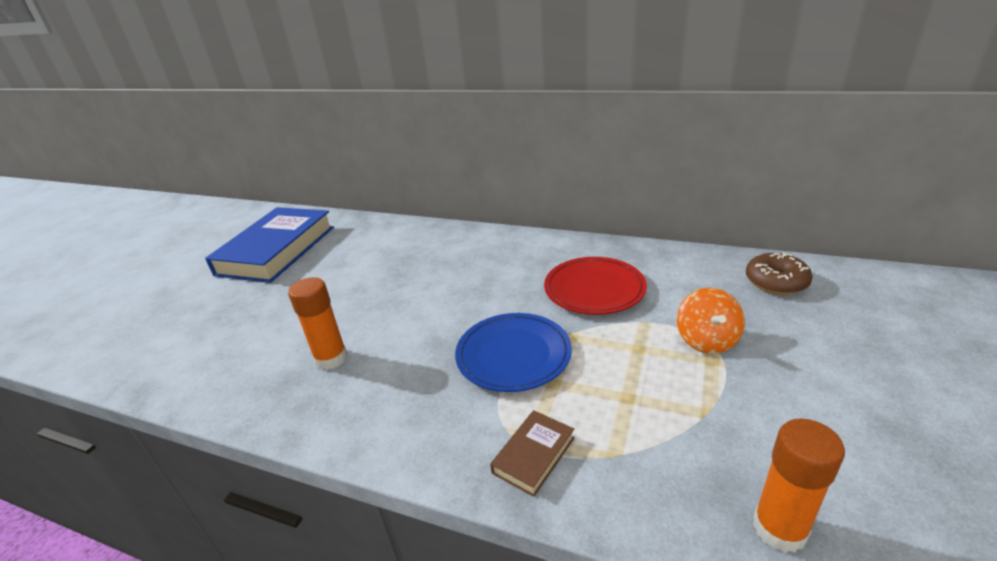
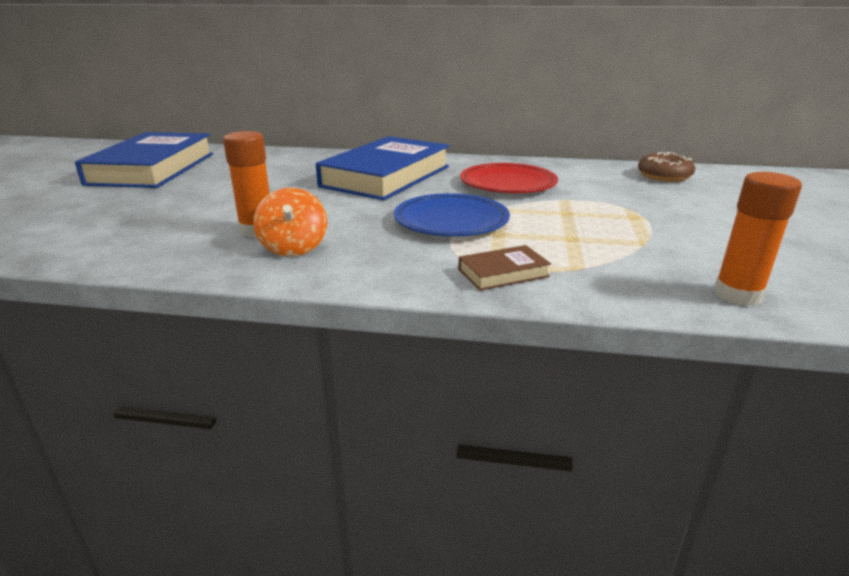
camera: 15 degrees left, 5 degrees down
brown book [490,410,574,497] -> brown book turned 45 degrees clockwise [458,245,551,291]
orange spinning top [677,288,745,354] -> orange spinning top moved to [253,188,327,256]
none -> blue book [316,136,449,200]

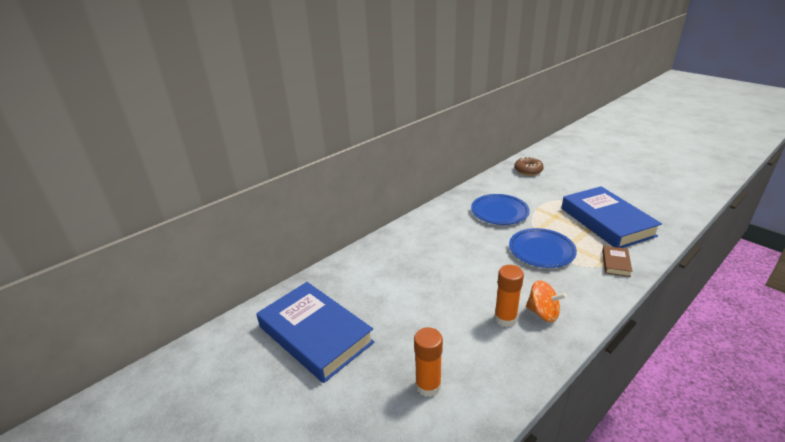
camera: 50 degrees left, 5 degrees up
blue book [316,136,449,200] -> blue book moved to [561,186,662,248]
red plate [460,163,558,193] -> blue plate [471,194,530,225]
orange glue stick [714,172,802,306] -> orange glue stick moved to [414,327,443,397]

